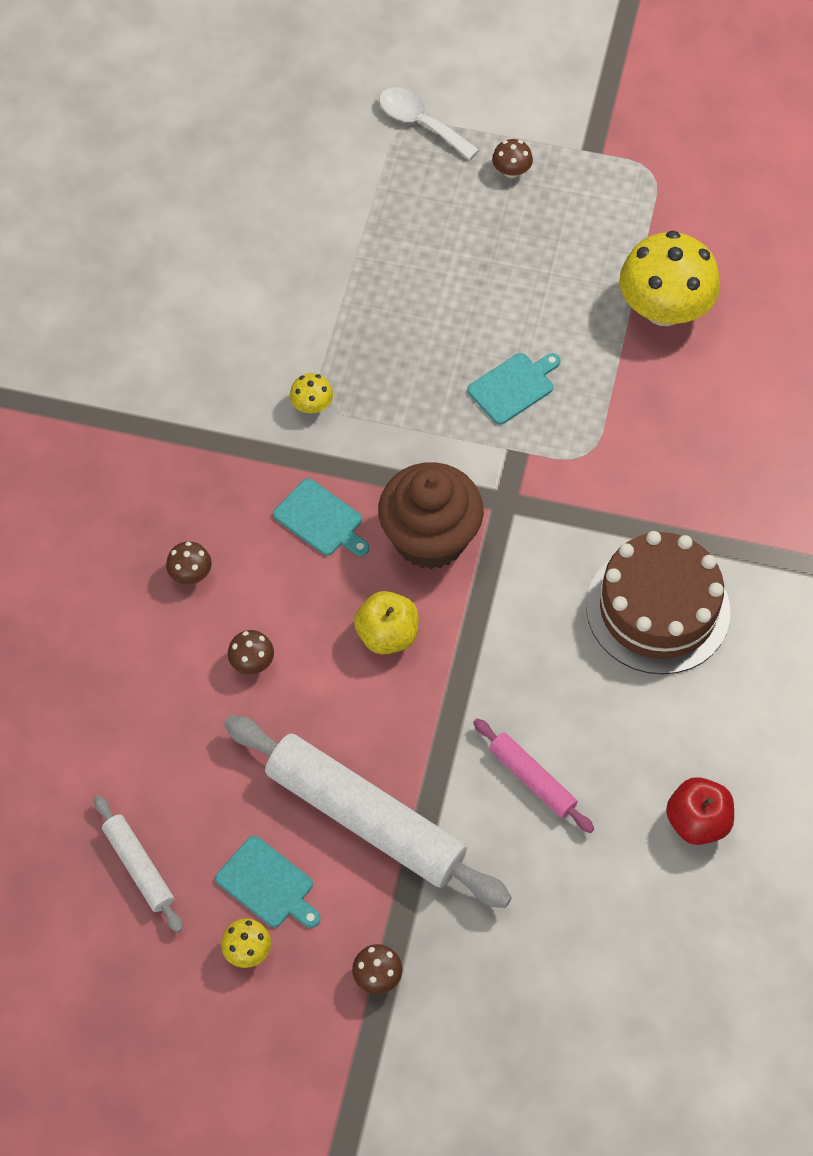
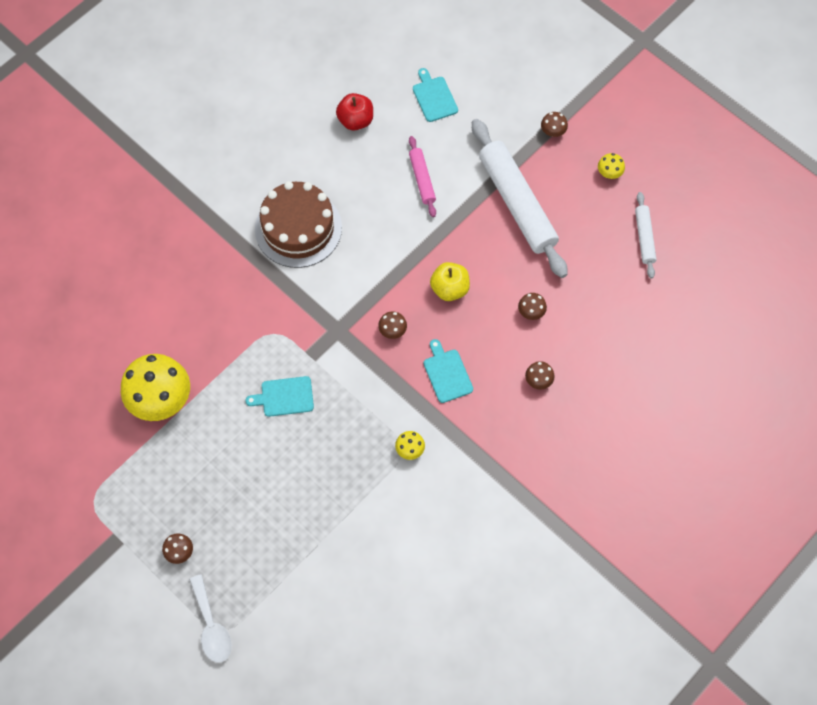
camera: 150 degrees left, 5 degrees up
turquoise cutting board [215,836,321,928] -> turquoise cutting board moved to [413,68,458,122]
brown cupcake [378,462,484,569] -> brown mushroom [378,311,407,339]

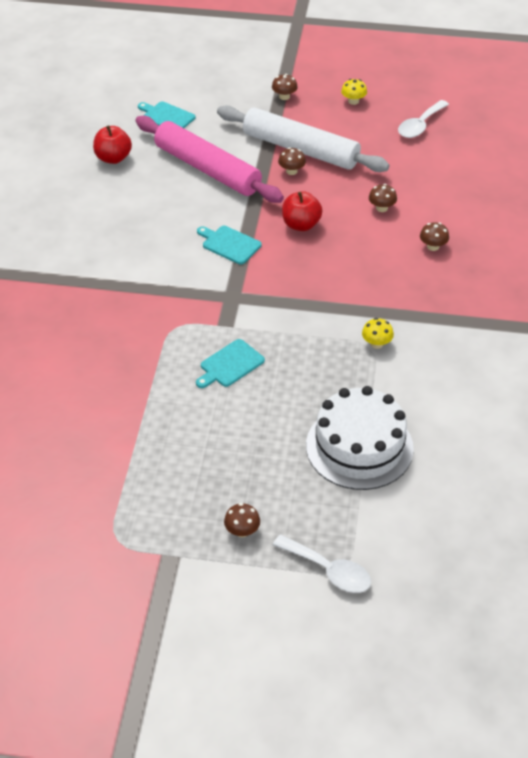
camera: 35 degrees left, 20 degrees down
yellow mushroom [121,354,190,421] -> none
brown cake [255,181,342,268] -> none
brown mushroom [378,311,407,339] -> brown mushroom moved to [278,147,306,175]
pink rolling pin [409,136,436,217] -> pink rolling pin [136,116,284,203], size x2.06
turquoise cutting board [424,339,473,403] -> turquoise cutting board moved to [197,226,262,264]
yellow apple [430,262,470,301] -> red apple [282,191,323,231]
white rolling pin [635,192,657,278] -> white spoon [398,100,449,138]
none -> white cake [306,386,414,490]

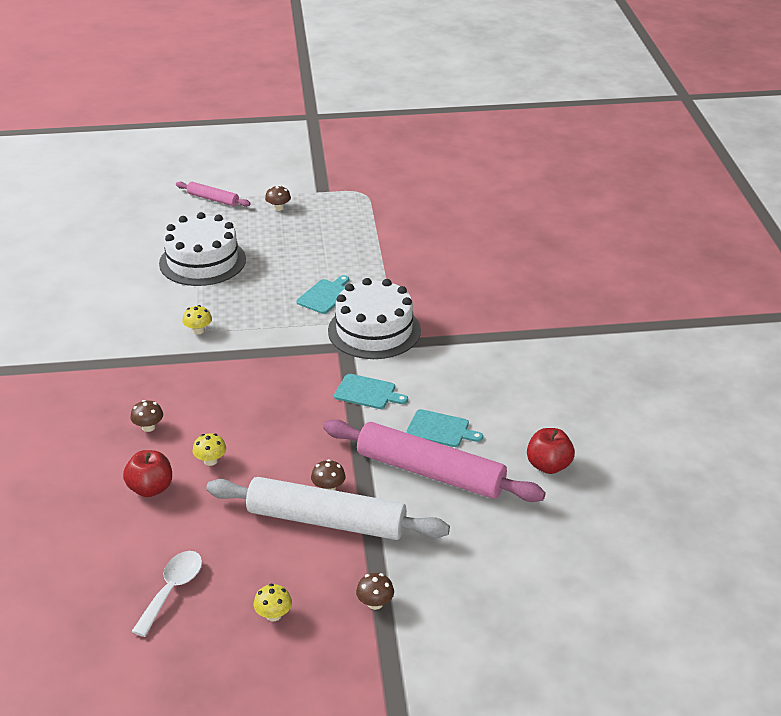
camera: 165 degrees right, 10 degrees down
turquoise cutting board [138,102,195,128] -> turquoise cutting board moved to [406,409,483,447]
white spoon [273,535,371,593] -> pink rolling pin [176,182,251,207]
red apple [282,191,323,231] -> red apple moved to [123,450,172,497]
brown mushroom [369,184,397,212] -> yellow mushroom [193,433,226,466]
none -> white cake [328,278,421,359]

